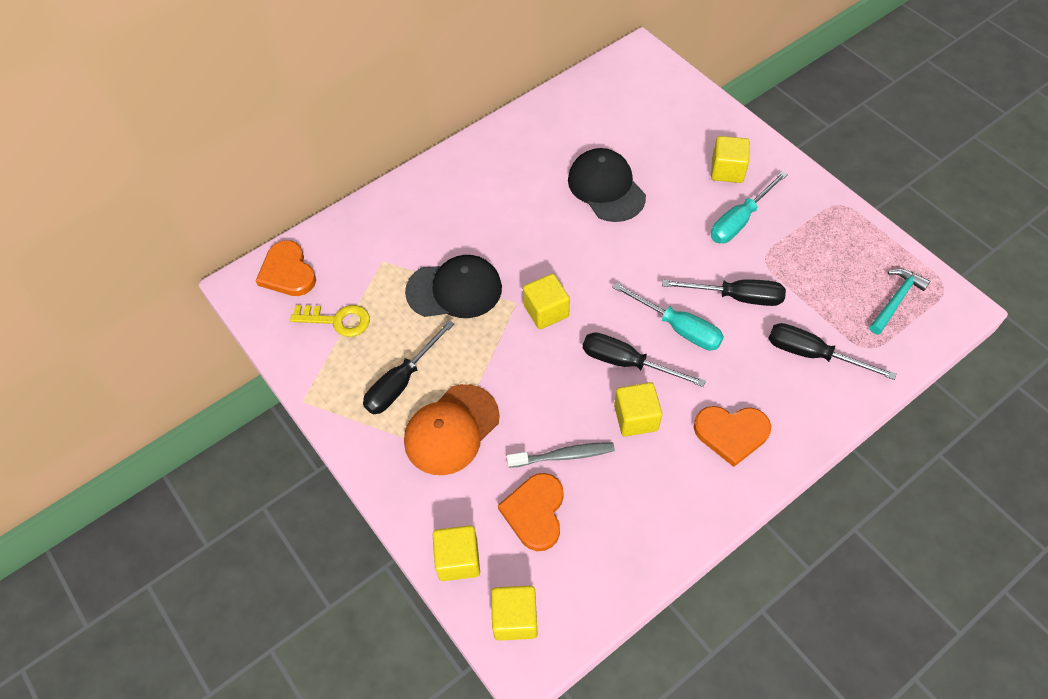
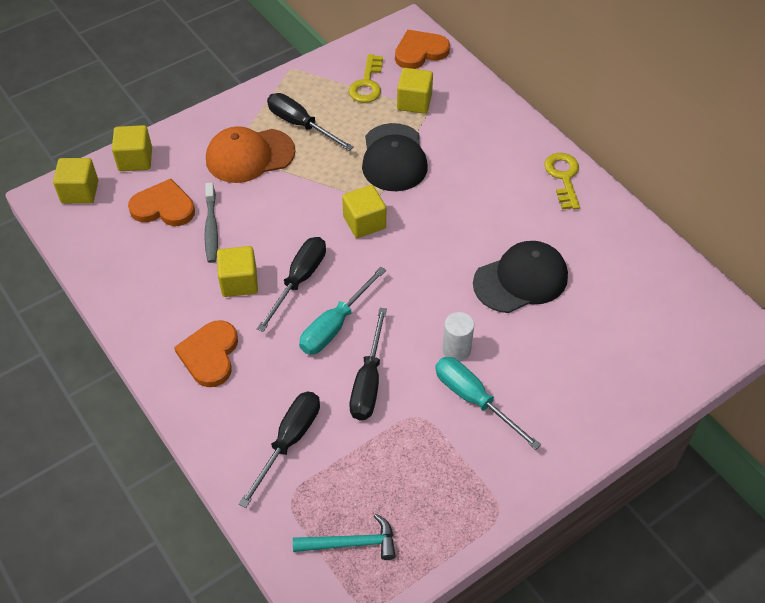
camera: 90 degrees right, 5 degrees down
orange cap [404,384,500,475] -> orange cap turned 60 degrees counterclockwise [206,126,295,183]
yellow cube [711,136,750,183] -> yellow cube moved to [397,68,433,114]
turquoise hammer [870,269,930,334] -> turquoise hammer turned 45 degrees counterclockwise [293,514,396,560]
none -> white cylinder [442,312,474,361]
none -> yellow key [544,153,580,210]

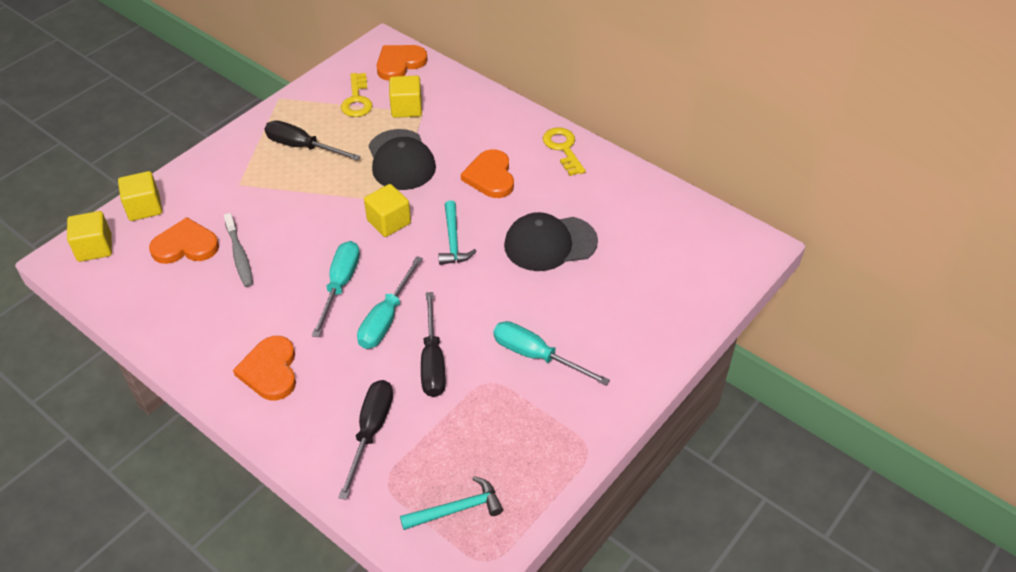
camera: 15 degrees left, 5 degrees down
orange cap [206,126,295,183] -> none
yellow cube [217,246,258,297] -> none
black screwdriver [257,237,326,332] -> turquoise screwdriver [312,241,360,337]
white cylinder [442,312,474,361] -> none
black cap [473,241,568,313] -> black cap turned 150 degrees counterclockwise [504,212,598,271]
none -> turquoise hammer [438,200,476,265]
none -> orange heart [461,149,514,198]

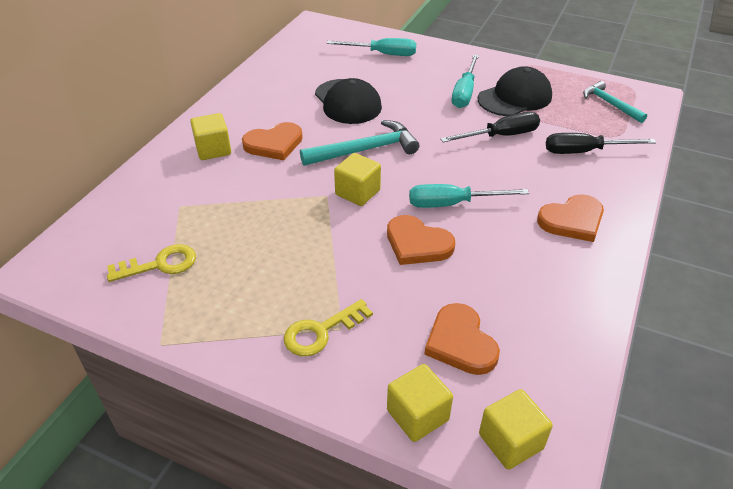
camera: 105 degrees left, 5 degrees down
grey toothbrush [224,213,253,287] -> none
black screwdriver [265,121,361,161] -> none
turquoise screwdriver [357,256,423,349] -> turquoise screwdriver moved to [327,38,416,56]
black cap [368,129,436,190] -> black cap moved to [478,66,552,116]
orange heart [376,45,428,81] -> orange heart moved to [387,215,455,265]
yellow cube [389,76,422,118] -> yellow cube moved to [190,113,231,160]
turquoise hammer [438,200,476,265] -> turquoise hammer [300,120,419,166], size x1.52
yellow key [543,127,586,176] -> yellow key moved to [284,299,373,356]

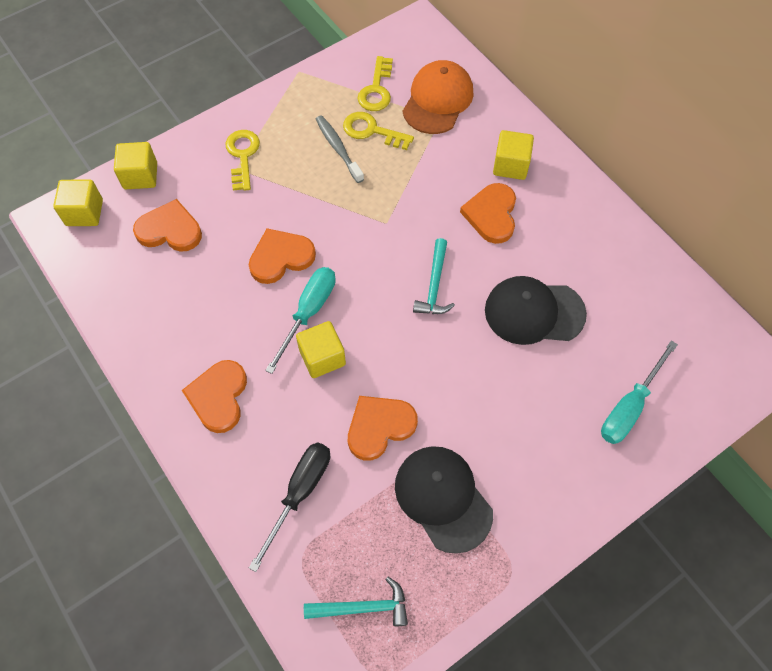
camera: 120 degrees right, 20 degrees up
turquoise hammer [300,120,419,166] -> turquoise hammer [413,238,455,314], size x0.66
yellow cube [334,153,381,206] -> yellow cube moved to [296,321,346,378]
black screwdriver [440,112,540,143] -> orange heart [348,396,418,461]
turquoise screwdriver [452,54,479,108] -> none
black cap [478,66,552,116] -> black cap turned 150 degrees clockwise [395,446,493,554]
none -> grey toothbrush [316,115,364,183]
none -> yellow key [343,112,414,150]
none -> orange cap [403,60,474,134]

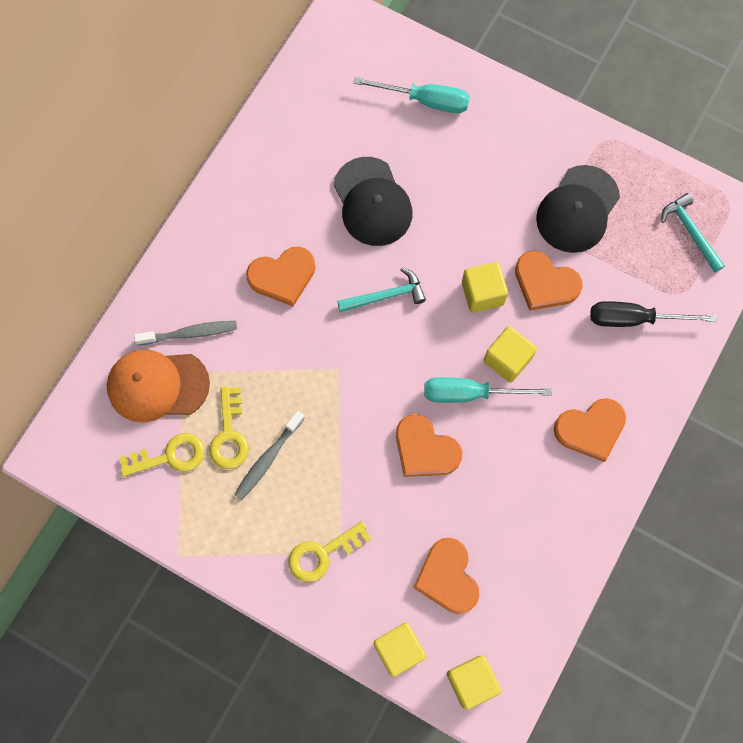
camera: 115 degrees left, 10 degrees up
yellow cube [493,130,534,180] -> yellow cube moved to [462,262,508,313]
none -> grey toothbrush [134,321,237,345]

